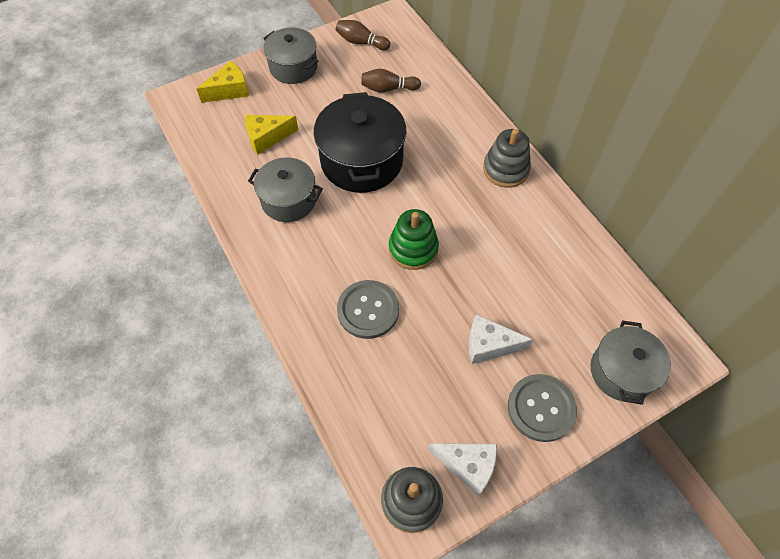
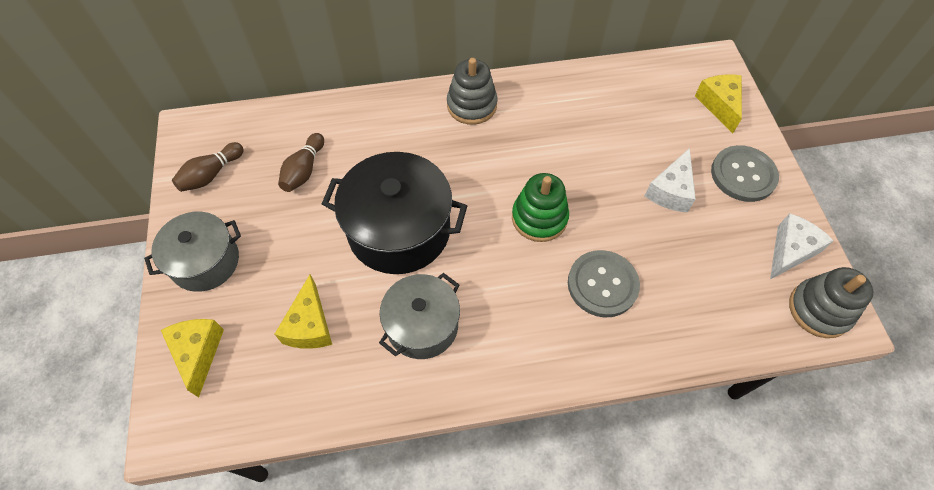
camera: 70 degrees left, 0 degrees up
grey pot [590,320,671,405] -> yellow cheese [695,75,742,133]

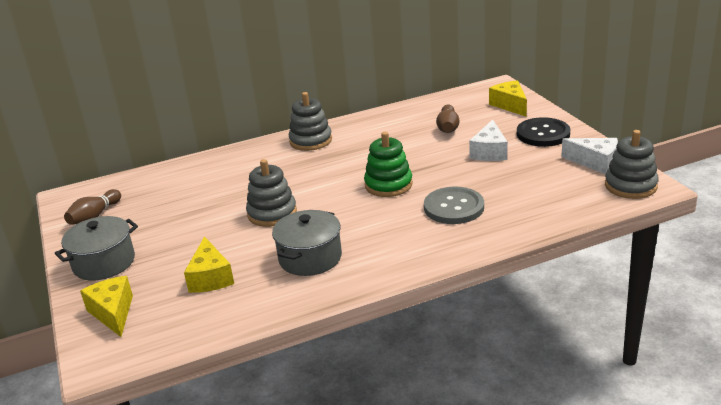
camera: 10 degrees left, 30 degrees down
brown bowling pin [278,133,324,192] -> brown bowling pin moved to [436,104,459,133]
black pot [322,152,467,274] -> grey stacking toy [246,159,297,227]
grey button [711,145,779,202] -> black button [517,117,570,147]
white cheese [770,213,834,279] -> white cheese turned 90 degrees clockwise [561,138,618,175]

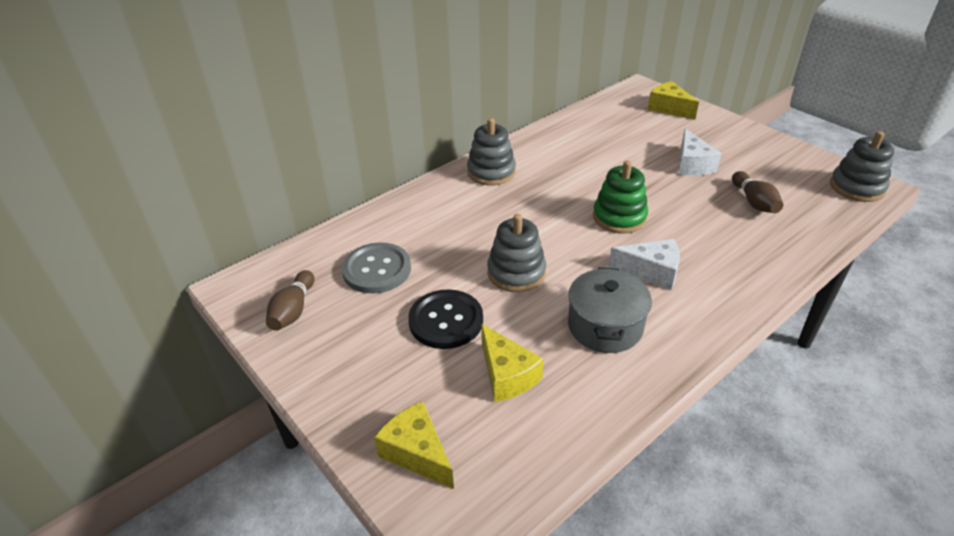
camera: 20 degrees left, 10 degrees up
grey pot [55,216,138,281] -> none
grey button [424,187,484,224] -> grey button moved to [342,243,411,293]
brown bowling pin [436,104,459,133] -> brown bowling pin moved to [732,171,783,213]
black button [517,117,570,147] -> black button moved to [408,289,483,349]
white cheese [561,138,618,175] -> white cheese moved to [608,239,680,290]

